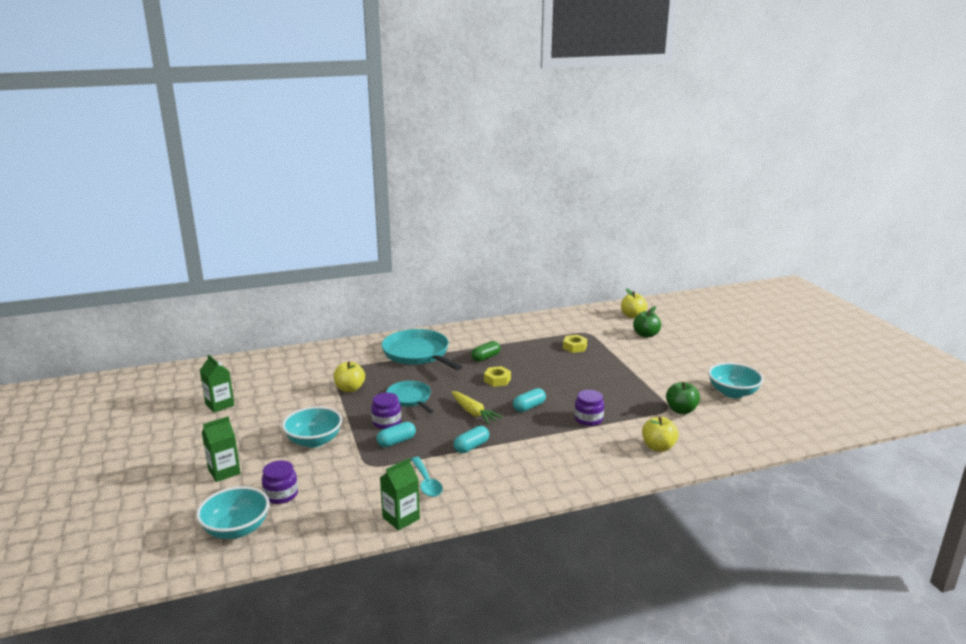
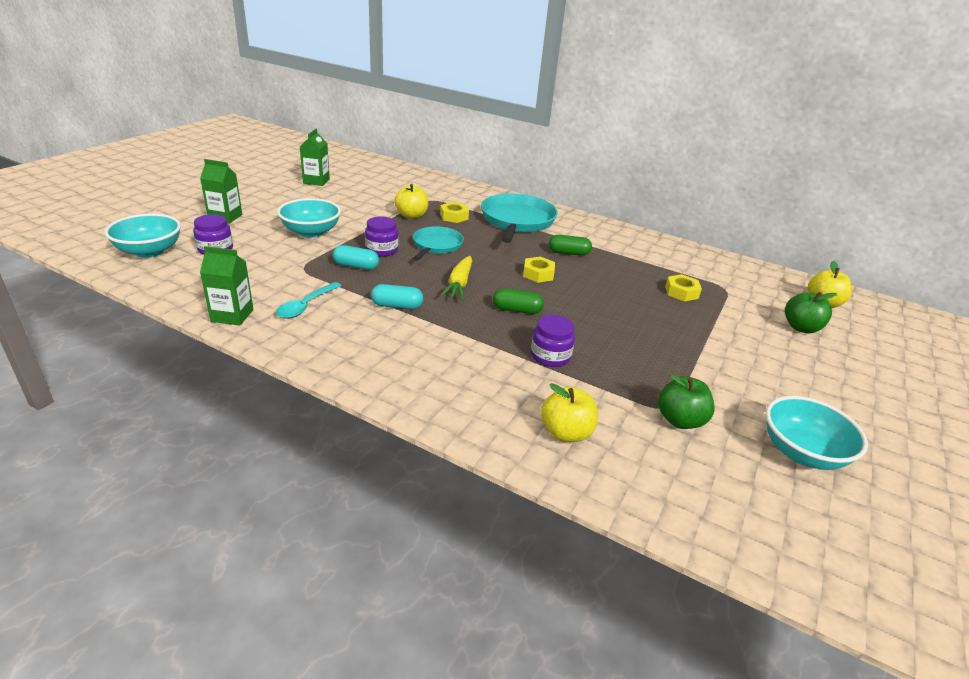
camera: 45 degrees right, 10 degrees up
turquoise capsule [513,388,546,412] -> green capsule [493,288,544,314]
none -> yellow nut [440,202,469,223]

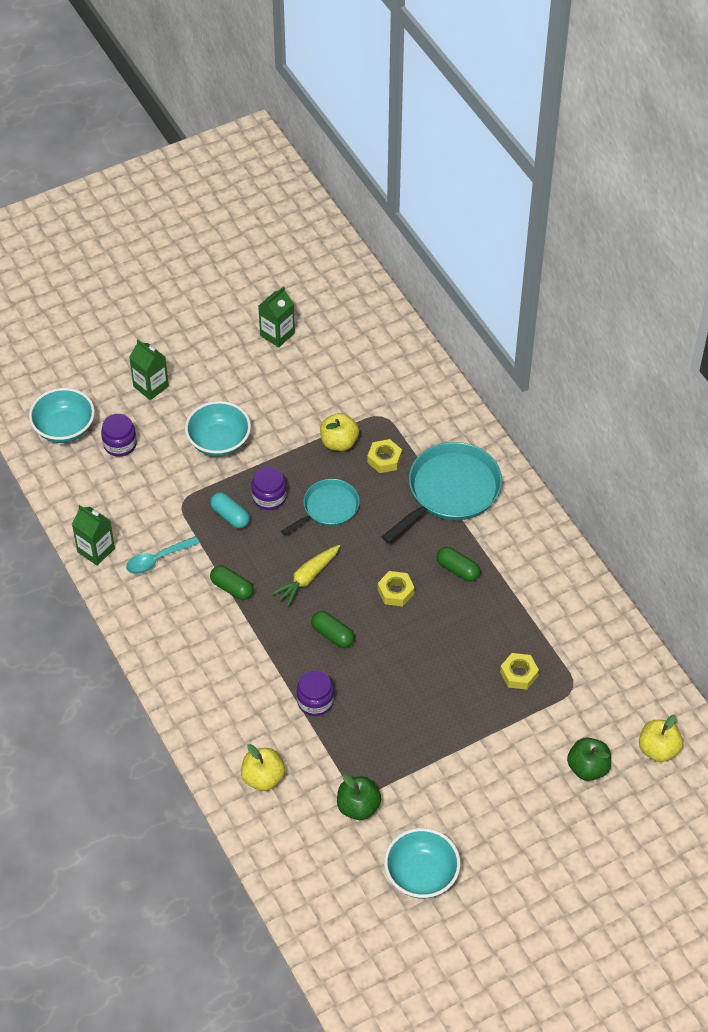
camera: 35 degrees right, 20 degrees up
turquoise capsule [371,284,423,309] -> green capsule [210,565,254,600]

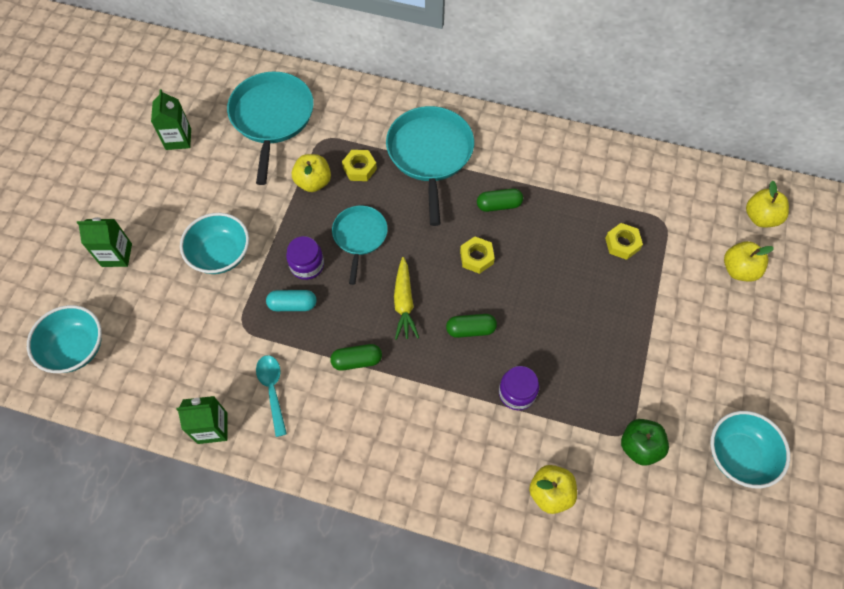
camera: 45 degrees left, 10 degrees up
purple jar [101,414,137,457] -> none
turquoise spoon [126,536,200,574] -> turquoise spoon turned 150 degrees clockwise [256,355,287,437]
green apple [567,738,611,781] -> yellow apple [724,241,774,282]
none -> turquoise pan [227,72,314,185]

